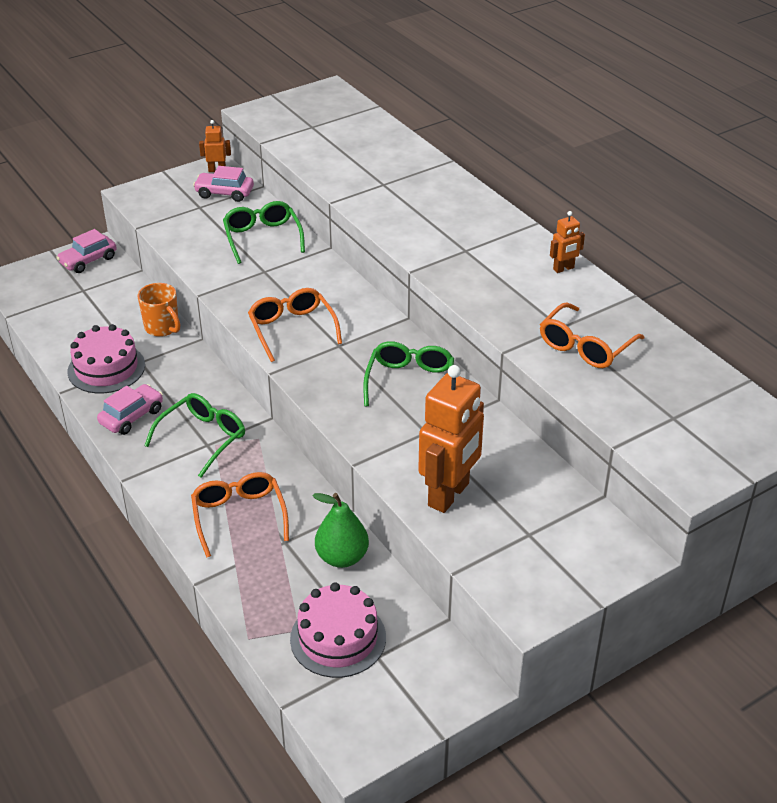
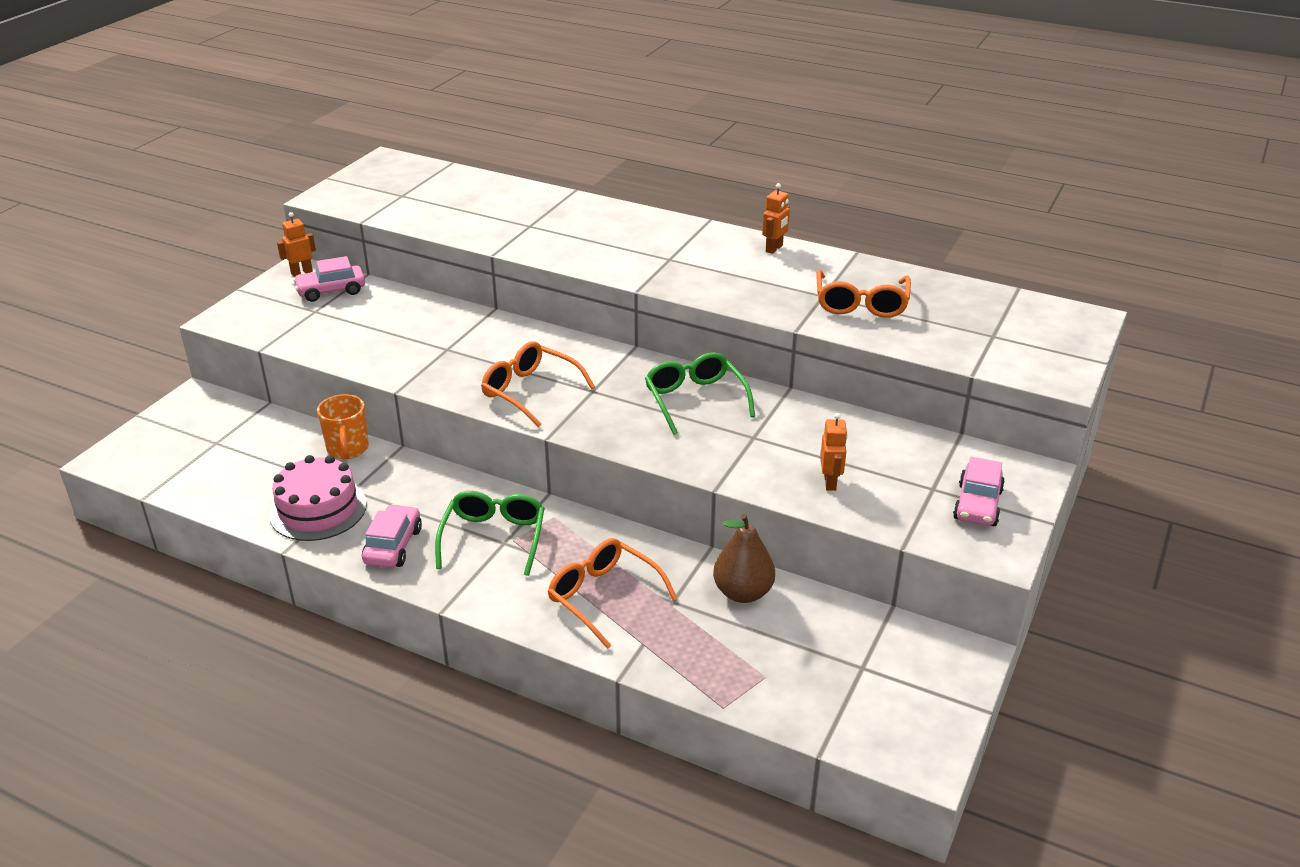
camera: 30 degrees left, 5 degrees down
pink car [56,229,117,273] -> pink car moved to [953,457,1005,526]
orange mug [138,283,180,337] -> orange mug turned 60 degrees clockwise [317,394,369,459]
green glasses [223,201,305,264] -> none
pink cake [290,583,386,678] -> none
green pear [312,493,369,568] -> brown pear [713,514,775,603]
orange robot [418,365,484,513] -> orange robot [820,413,848,491], size x0.46

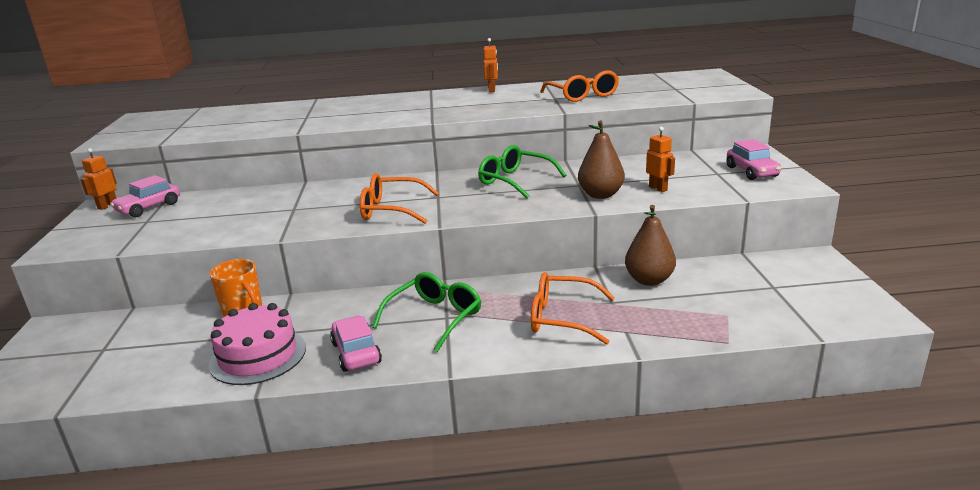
camera: 30 degrees left, 10 degrees down
green glasses [435,491,545,576] -> green glasses turned 60 degrees clockwise [372,272,481,352]
none -> brown pear [578,120,625,199]

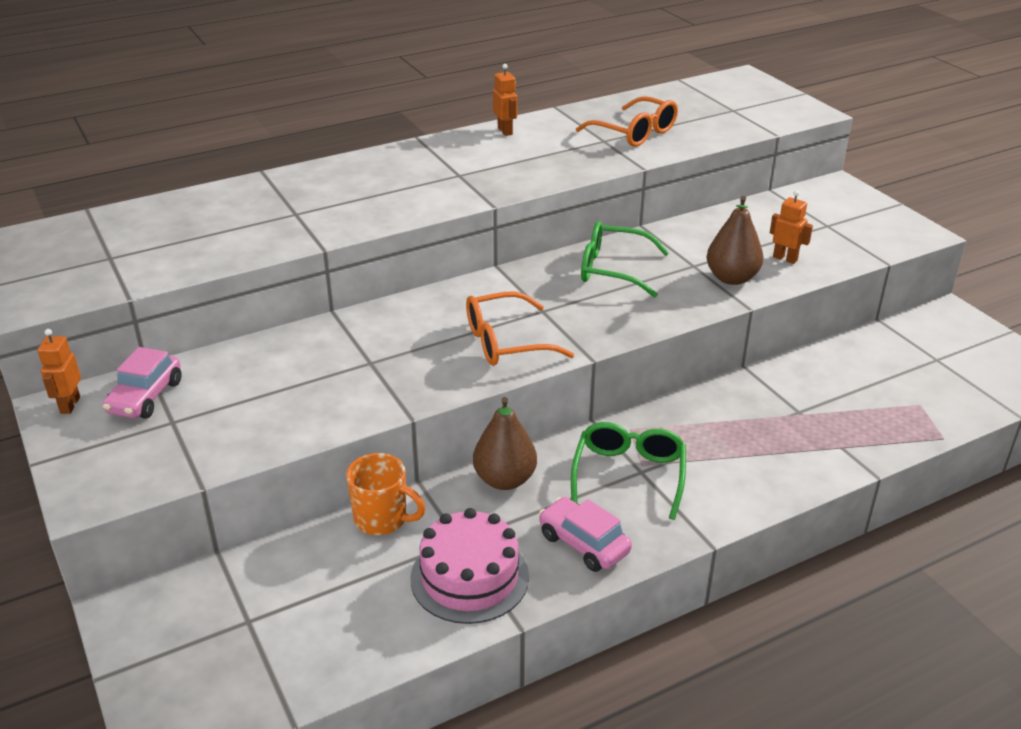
camera: 25 degrees left, 10 degrees up
orange glasses [531,272,615,345] -> none
brown pear [625,205,676,286] -> brown pear moved to [473,397,537,490]
pink car [726,139,781,180] -> none

